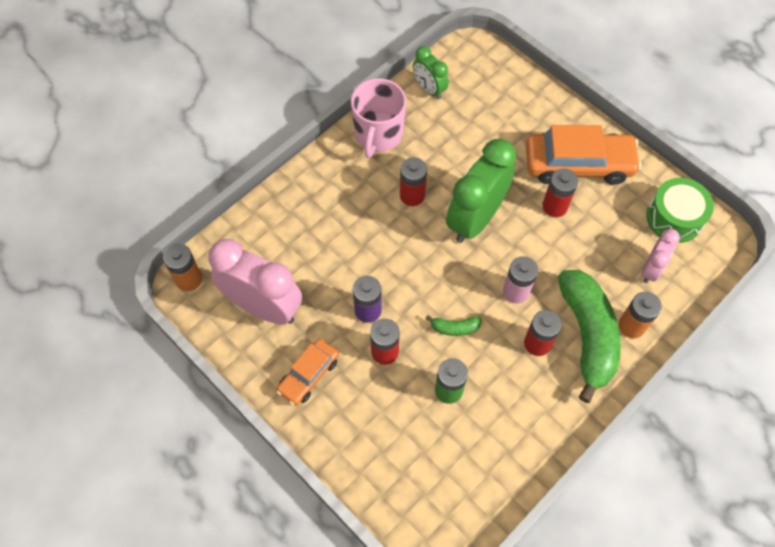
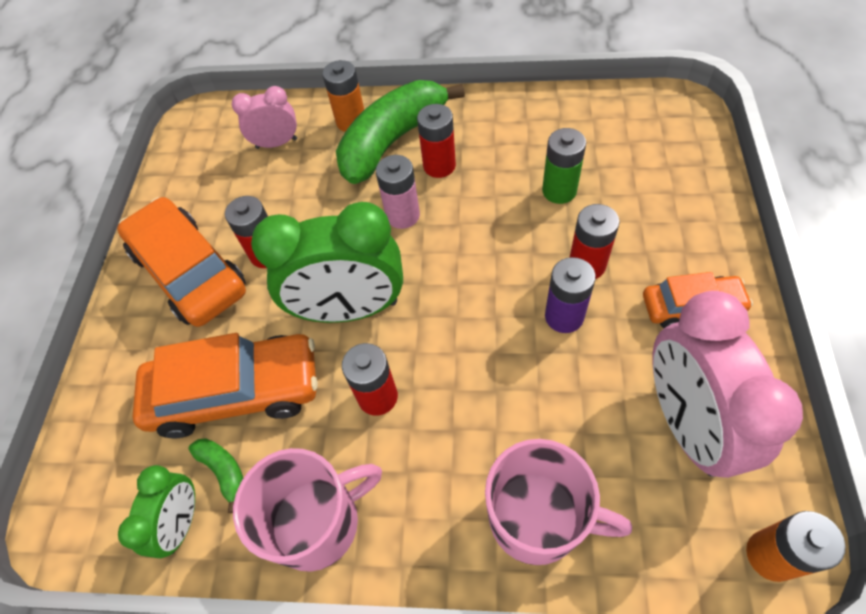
camera: 125 degrees left, 5 degrees down
green banana [425,315,482,336] -> green banana moved to [188,438,243,513]
green drum [646,178,714,243] -> none
none -> orange car [133,333,318,439]
none -> pink mug [485,439,632,565]

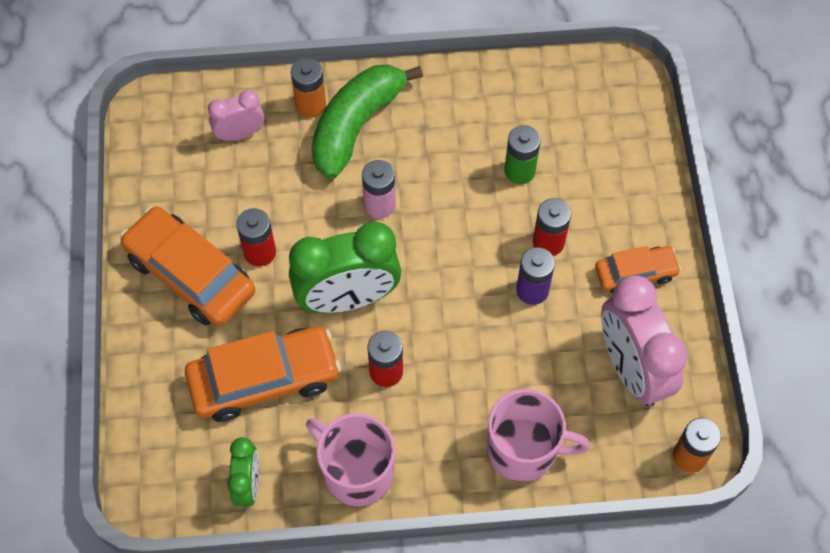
camera: 15 degrees left, 5 degrees up
green banana [188,438,243,513] -> none
pink mug [233,448,382,572] -> pink mug turned 105 degrees counterclockwise [306,413,395,506]
red battery [417,104,456,178] -> none

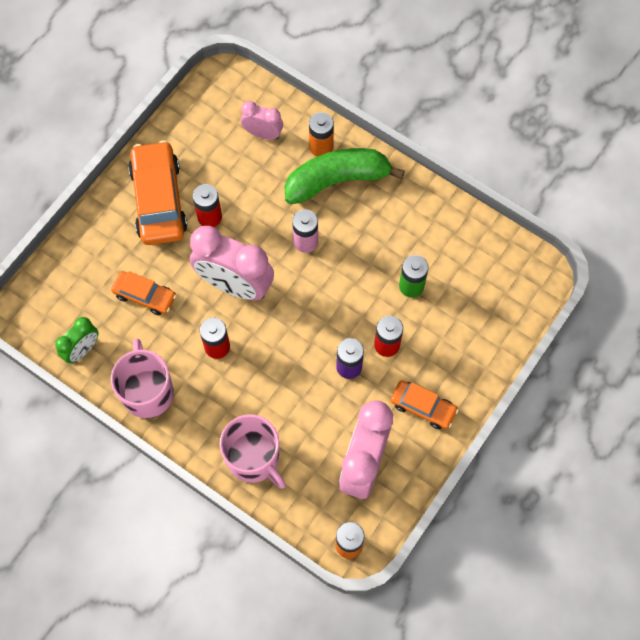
camera: 40 degrees right, 5 degrees up
orange car [185,326,341,422] -> orange car [111,271,177,315], size x0.57
green clock [289,222,401,313] -> pink clock [190,226,274,300]

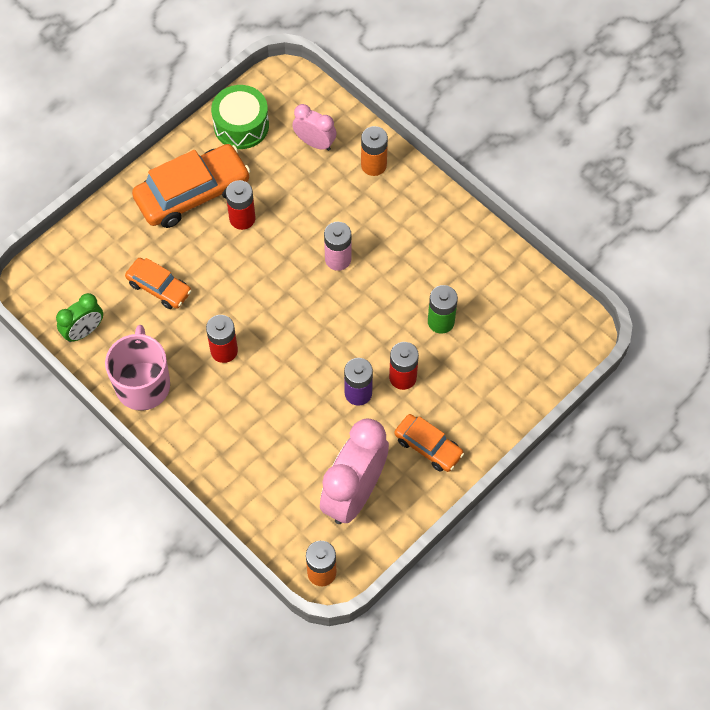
camera: 10 degrees right, 5 degrees down
orange car [128,140,187,245] -> orange car turned 60 degrees clockwise [132,144,251,228]
pink clock [190,226,274,300] -> none
pink mug [220,414,286,489] -> none
green banana [284,148,405,204] -> none
none -> green drum [211,85,269,149]

